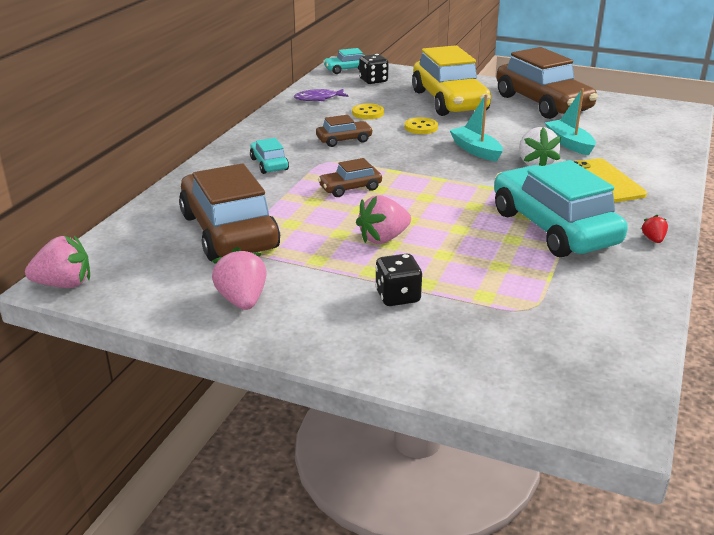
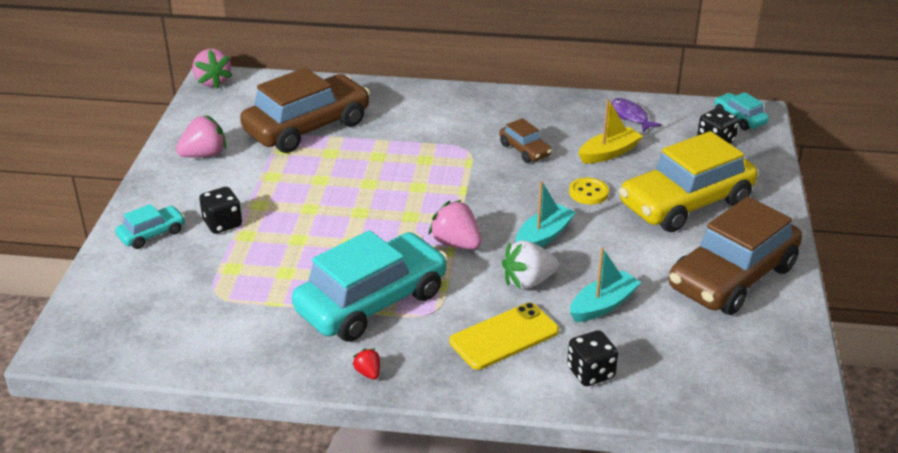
camera: 75 degrees right, 5 degrees up
turquoise car [250,138,289,174] -> turquoise car moved to [115,204,185,249]
brown car [318,158,382,197] -> none
yellow button [352,103,384,119] -> yellow boat [578,99,643,163]
pink strawberry [356,195,411,244] -> pink strawberry moved to [429,200,482,249]
red strawberry [641,215,668,243] -> red strawberry turned 105 degrees counterclockwise [352,348,380,380]
none -> black dice [567,330,618,386]

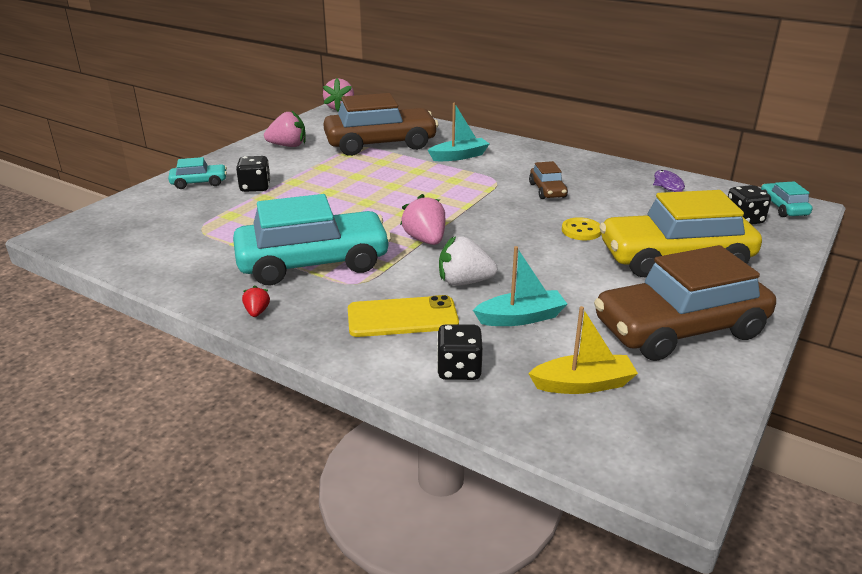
camera: 25 degrees right, 5 degrees down
turquoise boat [516,181,576,247] -> turquoise boat moved to [428,103,489,161]
yellow boat [578,99,643,163] -> yellow boat moved to [528,306,638,394]

